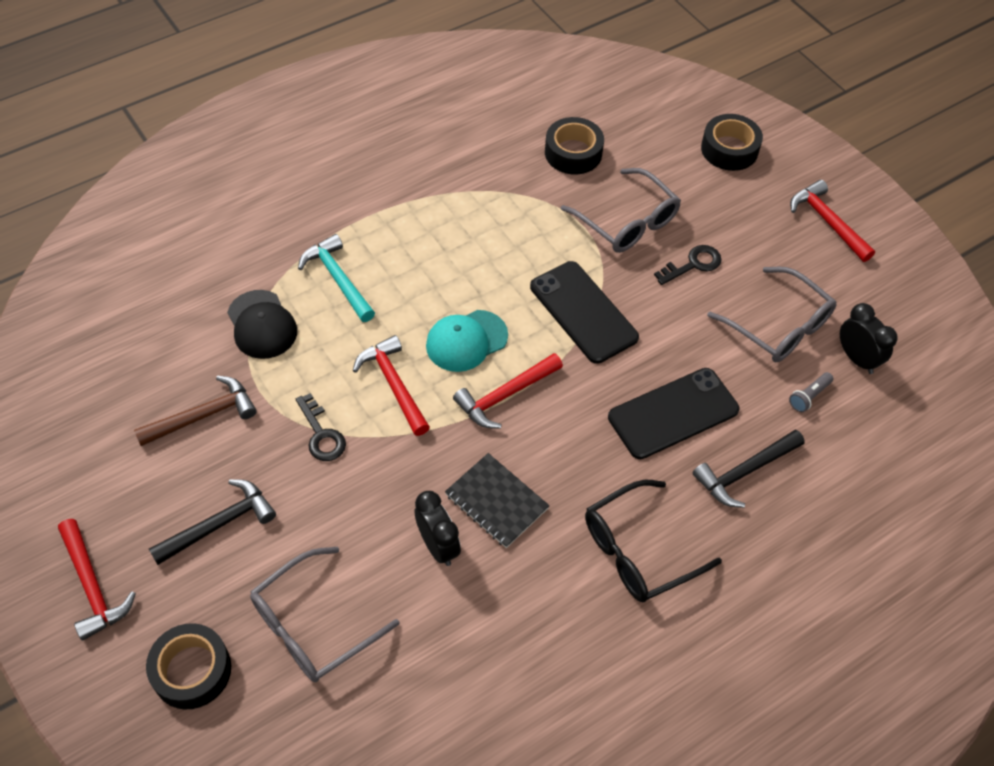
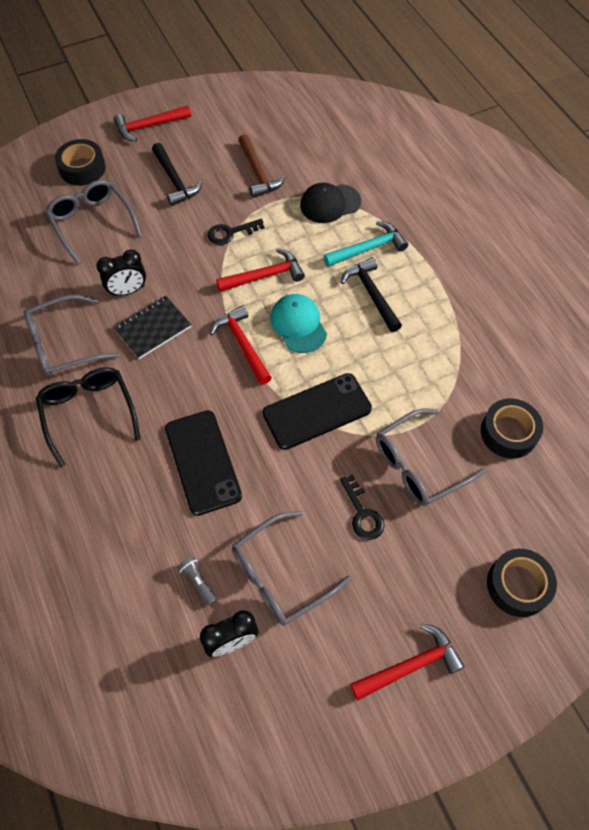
camera: 100 degrees right, 5 degrees up
black hammer [693,430,805,508] -> black hammer moved to [341,257,402,332]
none -> grey glasses [24,295,120,377]

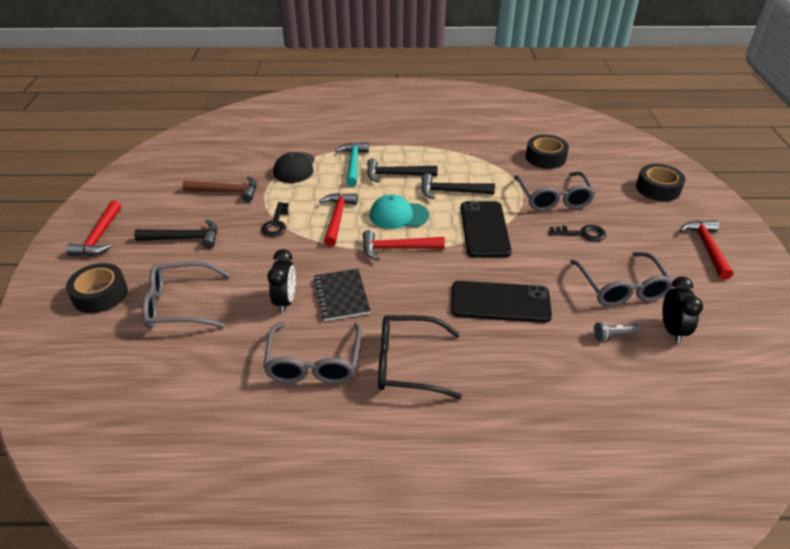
camera: 65 degrees left, 20 degrees down
none -> black hammer [421,173,495,199]

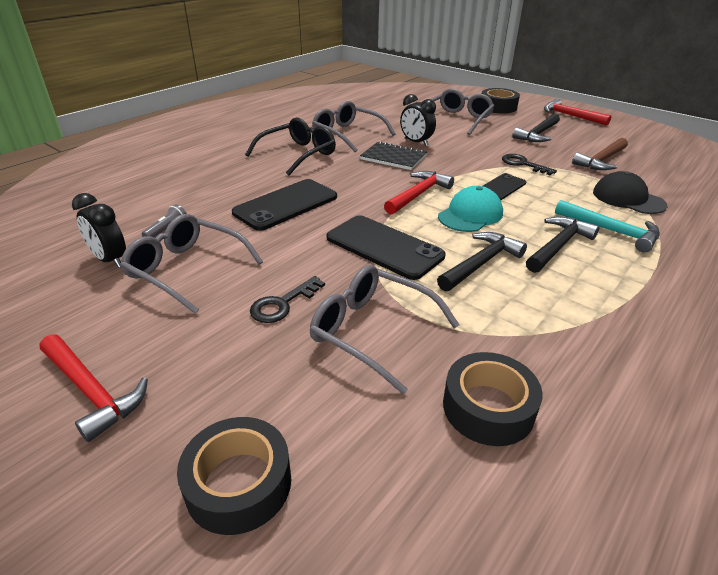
camera: 130 degrees right, 5 degrees down
red hammer [319,193,358,246] -> black phone [483,173,526,200]

